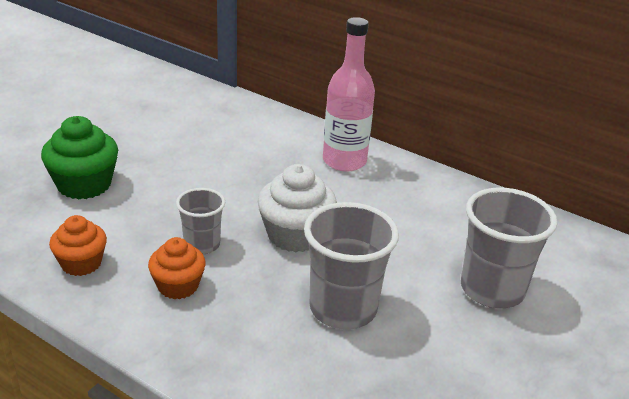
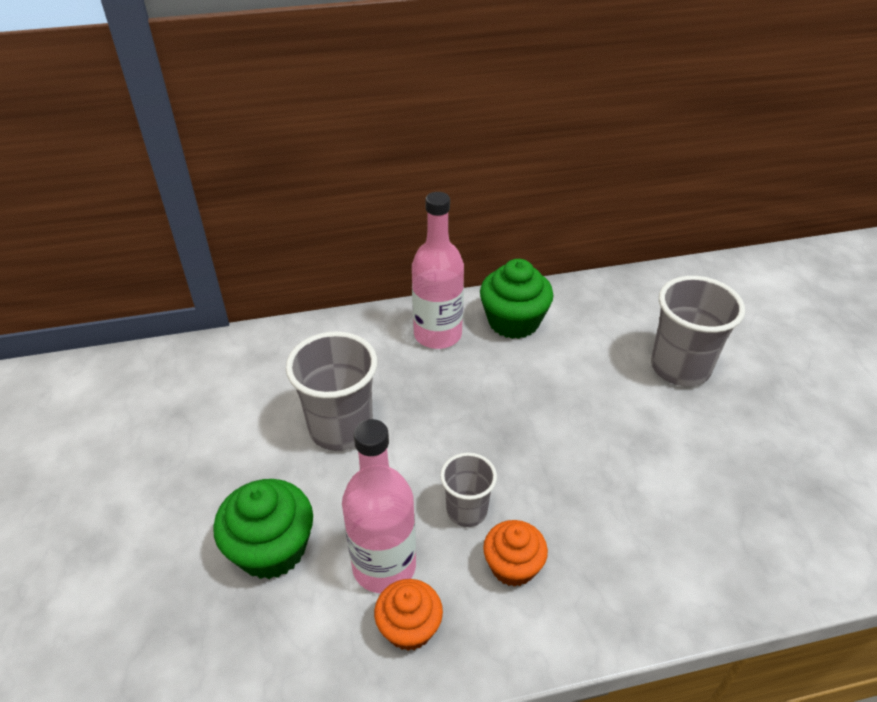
camera: 45 degrees left, 10 degrees up
white cupcake [258,164,337,252] -> none
grey cup [304,202,399,329] -> grey cup moved to [286,331,377,451]
none -> pink bottle [342,419,416,593]
none -> green cupcake [480,259,554,339]

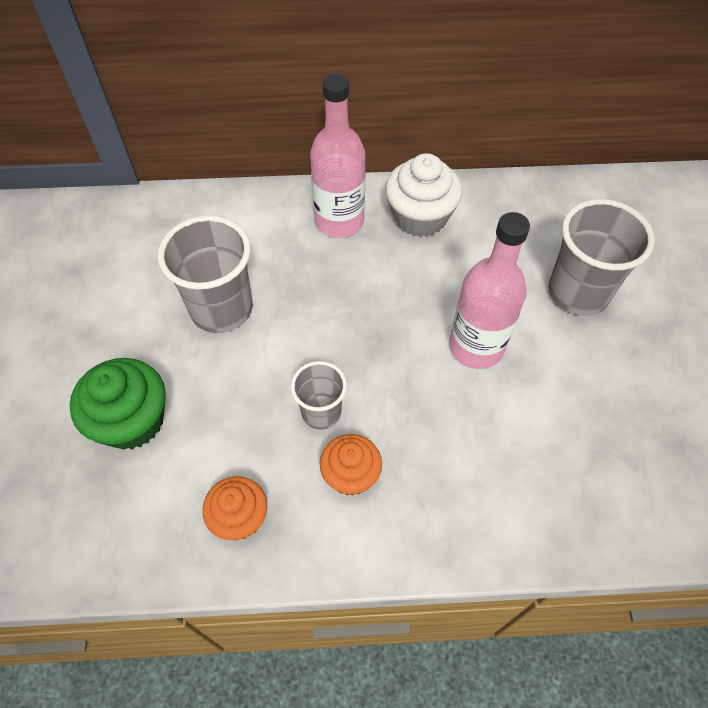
camera: 10 degrees right, 15 degrees up
pink bottle [342,419,416,593] -> pink bottle moved to [449,212,530,369]
green cupcake [480,259,554,339] -> white cupcake [385,153,462,237]

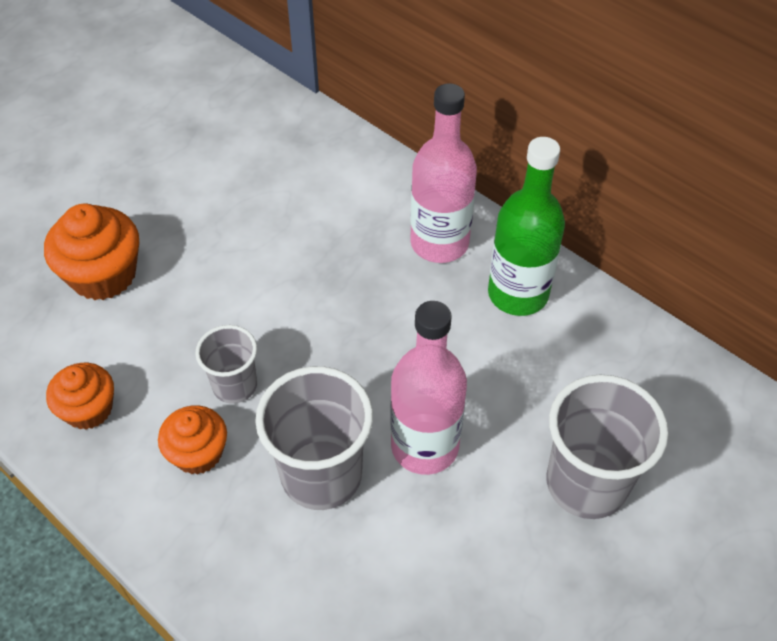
camera: 45 degrees right, 5 degrees down
green cupcake [70,358,166,450] -> orange cupcake [44,204,139,300]
grey cup [158,215,253,333] -> grey cup moved to [255,366,373,510]
white cupcake [385,153,462,237] -> green bottle [488,137,565,316]

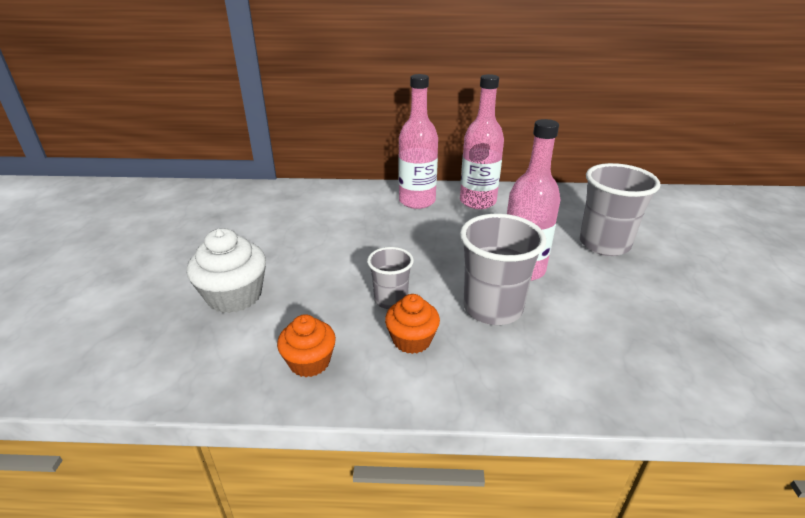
camera: 40 degrees left, 20 degrees down
orange cupcake [44,204,139,300] -> white cupcake [186,228,266,313]
green bottle [488,137,565,316] -> pink bottle [460,74,504,209]

